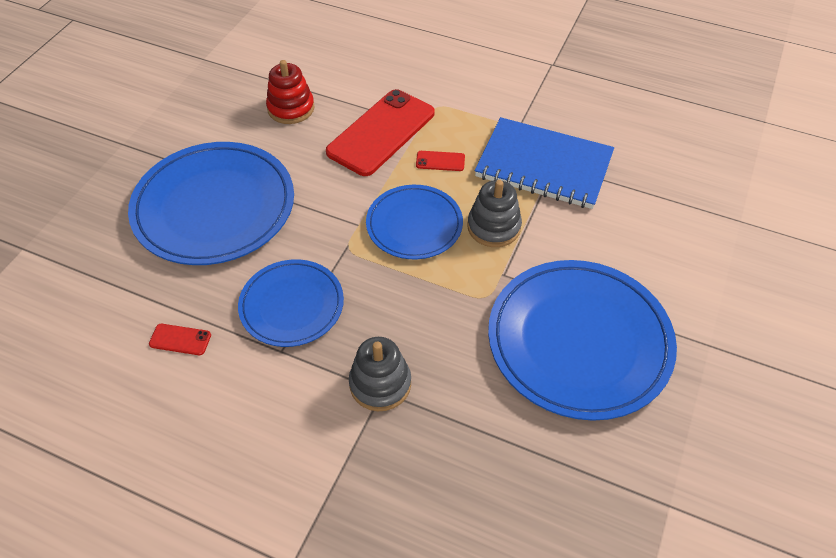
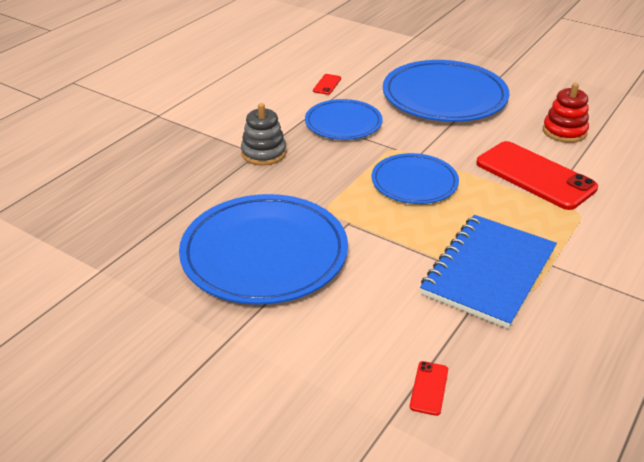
camera: 100 degrees right, 15 degrees down
red phone [416,151,465,171] -> red phone moved to [410,361,448,416]
grey stacking toy [468,180,522,247] -> none

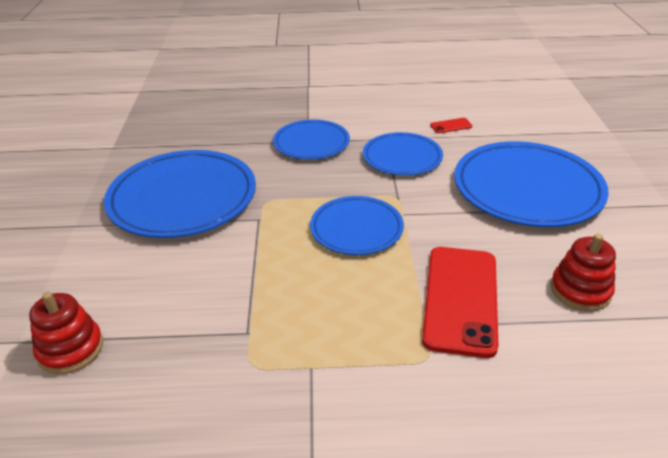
camera: 55 degrees right, 0 degrees up
grey stacking toy [241,103,287,166] -> blue plate [273,120,350,160]
red phone [410,361,448,416] -> red stacking toy [29,292,103,374]
blue notebook [420,215,557,329] -> none

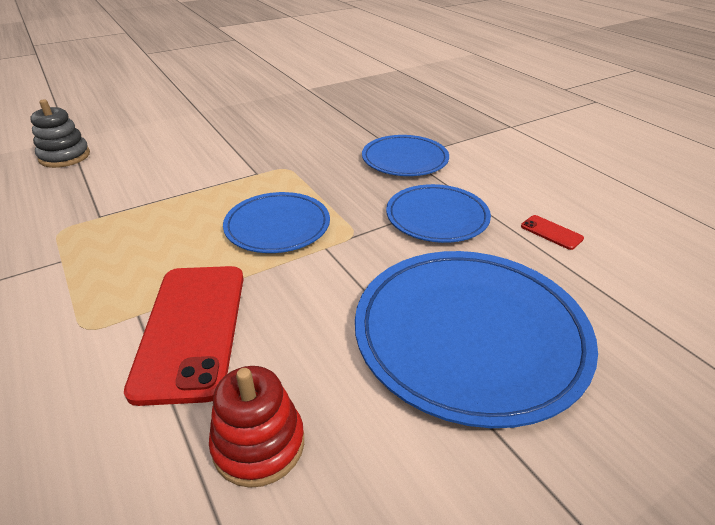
camera: 60 degrees right, 0 degrees up
red stacking toy [29,292,103,374] -> grey stacking toy [30,100,90,168]
blue plate [104,150,256,238] -> none
red phone [422,247,498,358] -> red phone turned 75 degrees counterclockwise [124,266,243,406]

